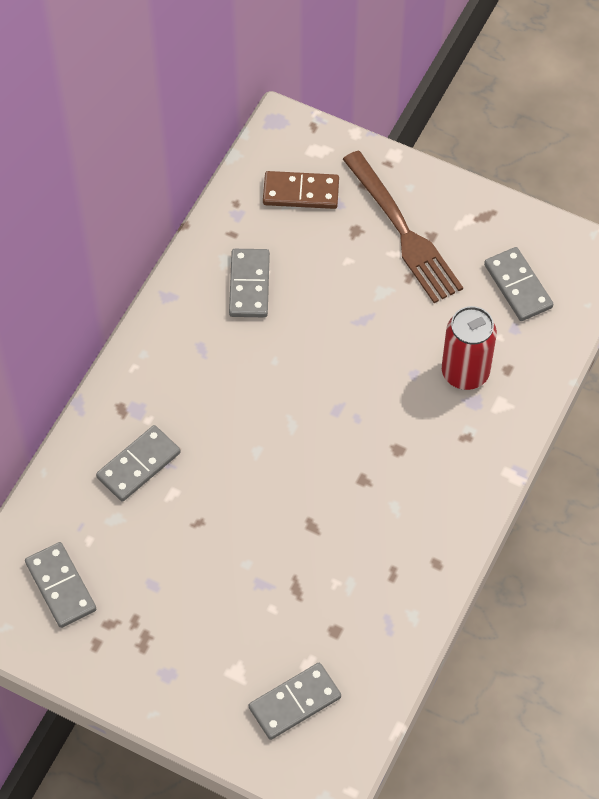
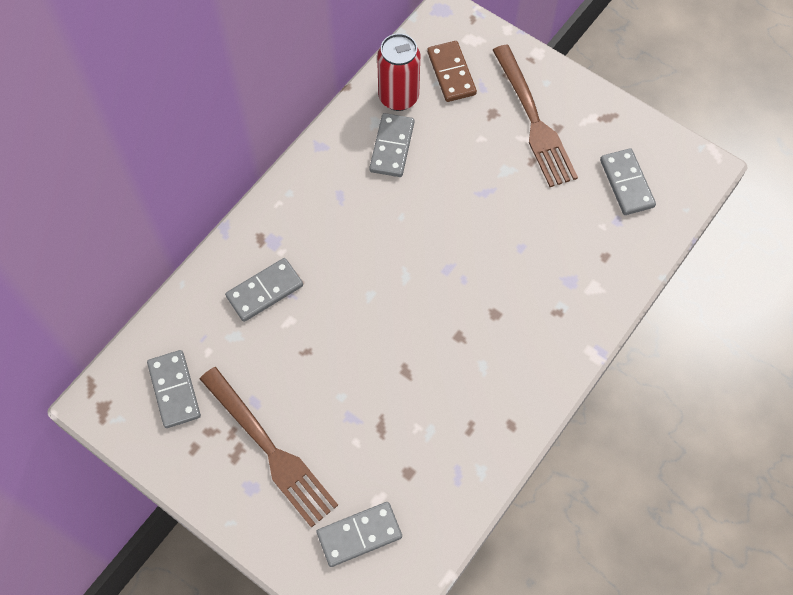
camera: 10 degrees right, 5 degrees up
brown domino [263,171,339,209] -> brown domino turned 60 degrees clockwise [427,41,477,102]
red can [442,306,497,390] -> red can moved to [377,33,420,111]
none -> brown fork [200,367,338,528]

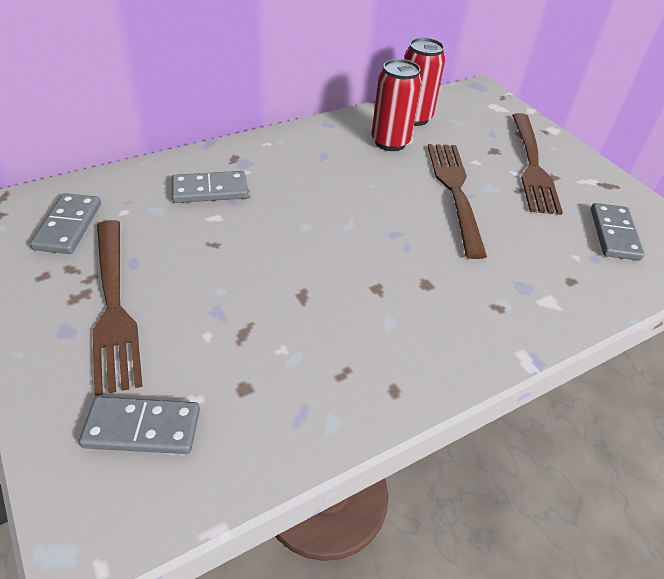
camera: 20 degrees right, 20 degrees down
grey domino [369,113,414,177] -> red can [371,59,422,151]
brown domino [427,41,477,102] -> none
none -> brown fork [428,144,487,259]

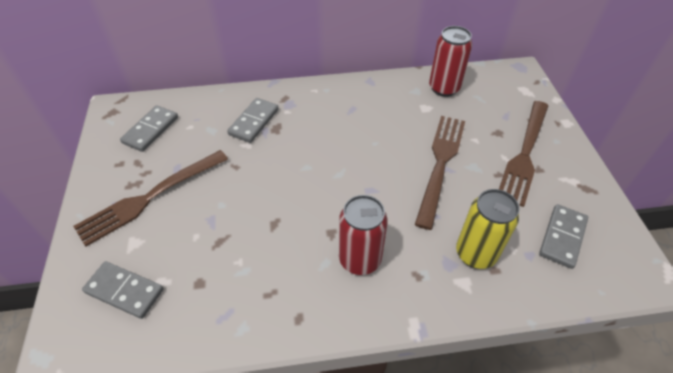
camera: 25 degrees right, 5 degrees up
brown fork [92,220,143,396] -> brown fork turned 45 degrees clockwise [73,150,228,246]
grey domino [172,171,248,203] -> grey domino turned 75 degrees counterclockwise [227,98,279,143]
red can [371,59,422,151] -> red can moved to [339,195,388,275]
none -> yellow can [456,189,519,269]

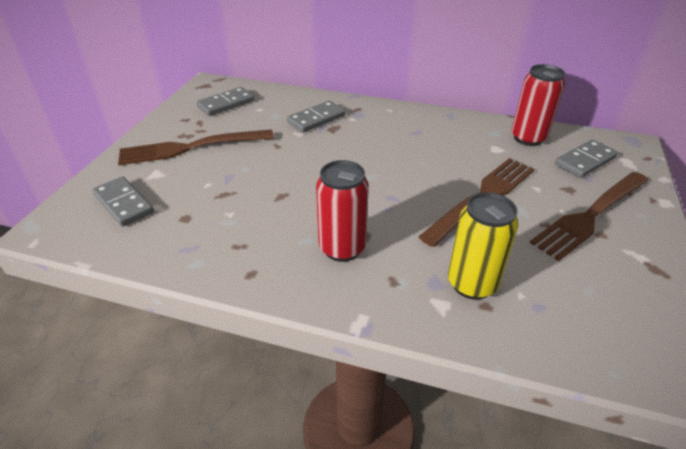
camera: 25 degrees right, 10 degrees down
grey domino [539,204,588,269] -> grey domino moved to [555,140,618,178]

